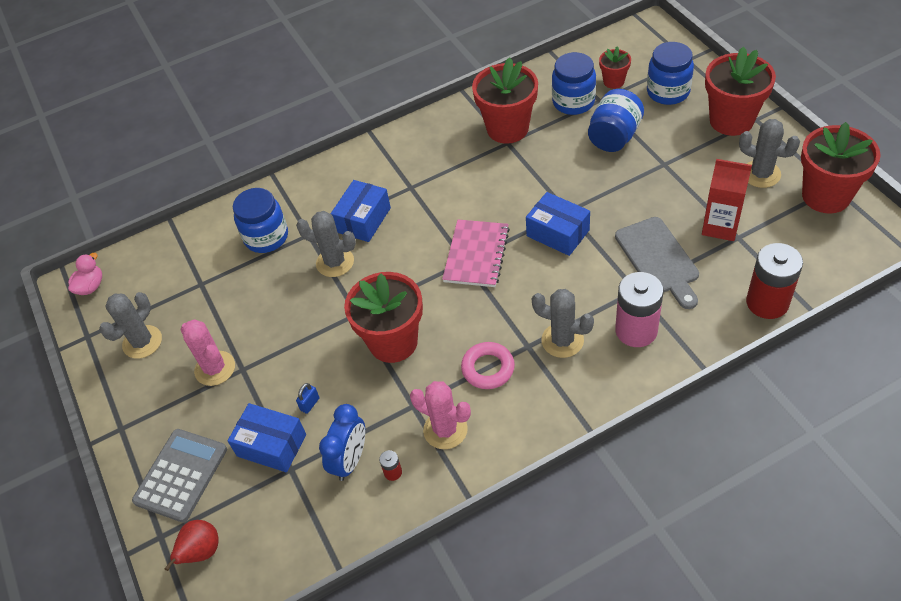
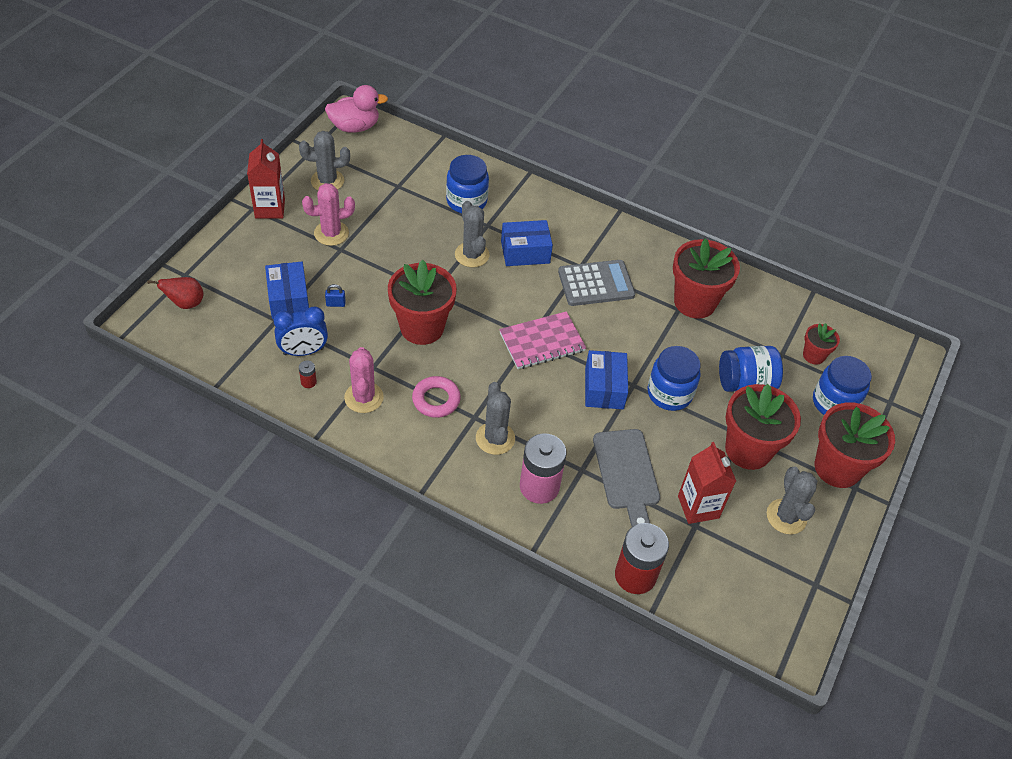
camera: 45 degrees right, 0 degrees up
pink duck [68,253,102,295] -> pink duck [325,85,388,132], size x1.61
grey calculator [132,429,227,522] -> grey calculator moved to [558,260,635,306]
pink cactus [180,320,235,386] -> pink cactus turned 60 degrees clockwise [302,183,355,246]
blue jar [552,52,596,115] -> blue jar moved to [648,346,701,411]
grey cutting board [615,217,699,309] -> grey cutting board turned 45 degrees counterclockwise [593,429,660,527]
red flower pot [801,122,881,213] -> red flower pot moved to [725,384,801,470]
none -> red carton [247,139,285,218]

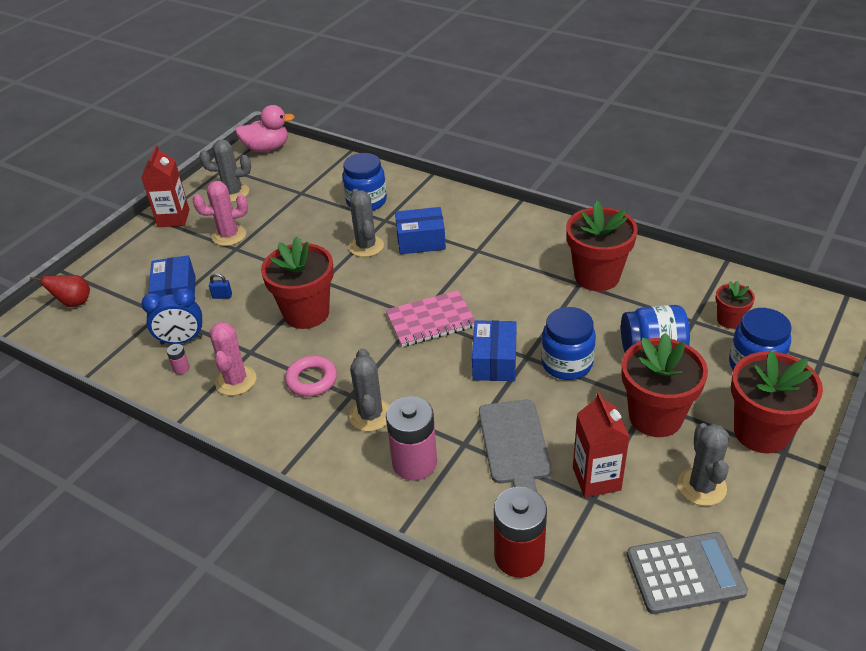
camera: 10 degrees right, 10 degrees down
red battery [299,360,317,388] -> pink battery [167,344,190,374]
grey calculator [558,260,635,306] -> grey calculator moved to [627,532,748,614]

